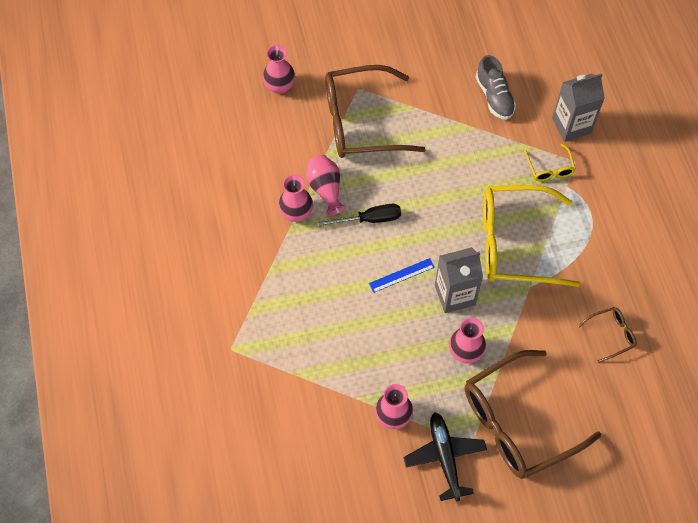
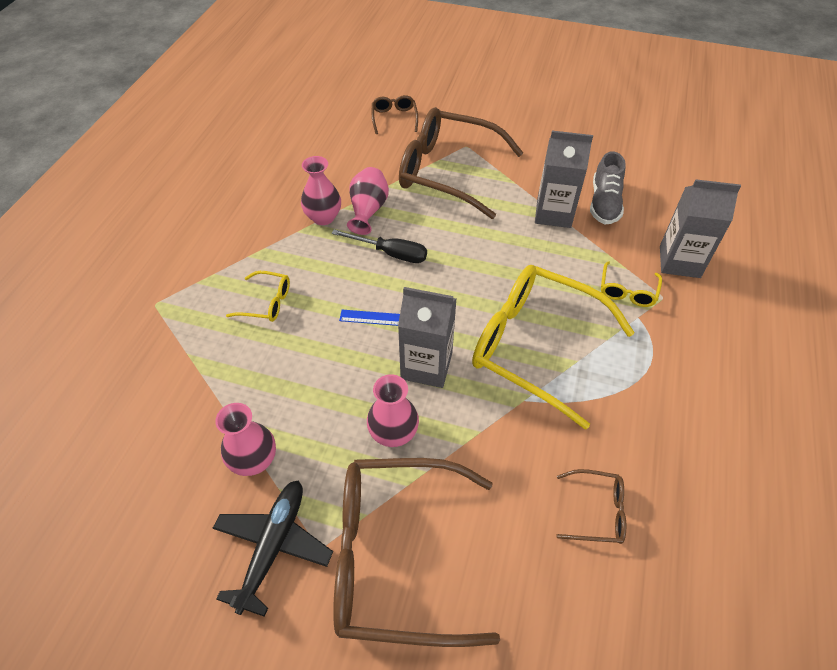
camera: 30 degrees right, 10 degrees down
pink vase [263,45,295,94] -> brown glasses [372,95,418,134]
none -> yellow glasses [226,271,290,322]
none -> grey carton [535,131,593,228]

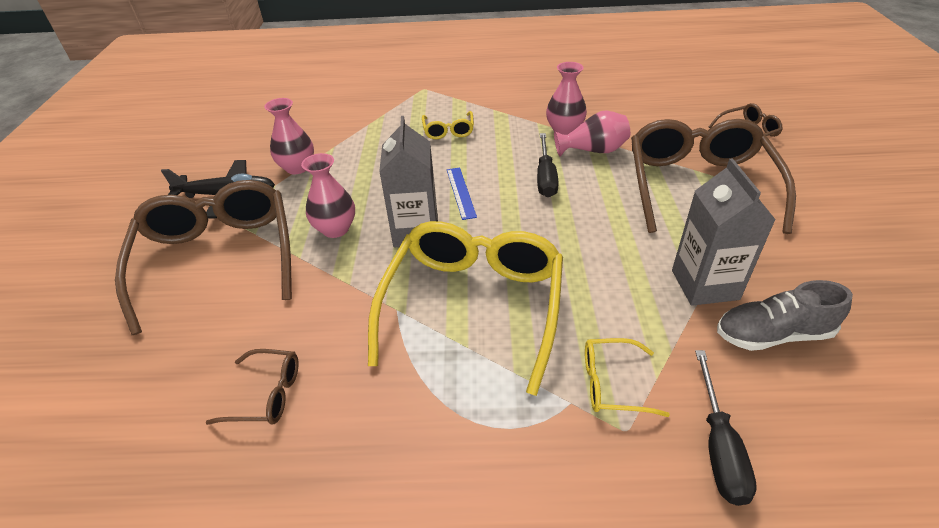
camera: 75 degrees right, 10 degrees down
brown glasses [556,469,626,544] -> brown glasses turned 75 degrees counterclockwise [205,349,299,425]
grey carton [660,179,741,278] -> black screwdriver [695,350,757,506]

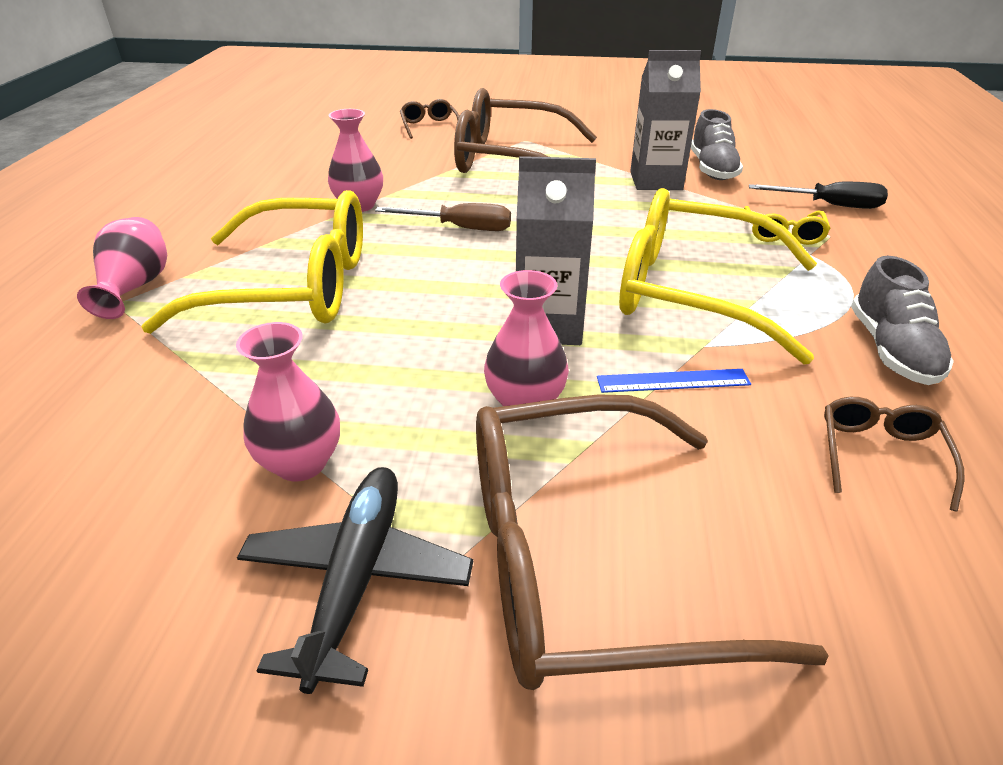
camera: 85 degrees left, 5 degrees down
yellow glasses [422,111,474,139] -> yellow glasses [141,190,363,334], size x2.32
blue ruler [447,167,477,220] -> blue ruler moved to [597,369,751,393]
black screwdriver [537,133,559,197] -> brown screwdriver [375,203,511,231]
pink vase [554,110,630,157] -> pink vase moved to [77,217,167,319]
none -> grey shoe [851,256,954,385]

